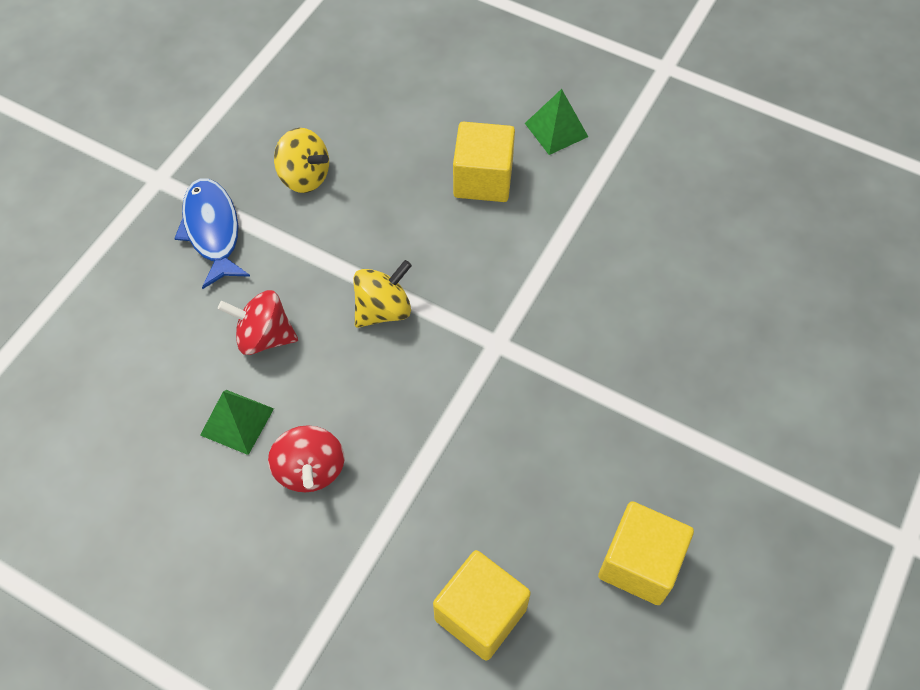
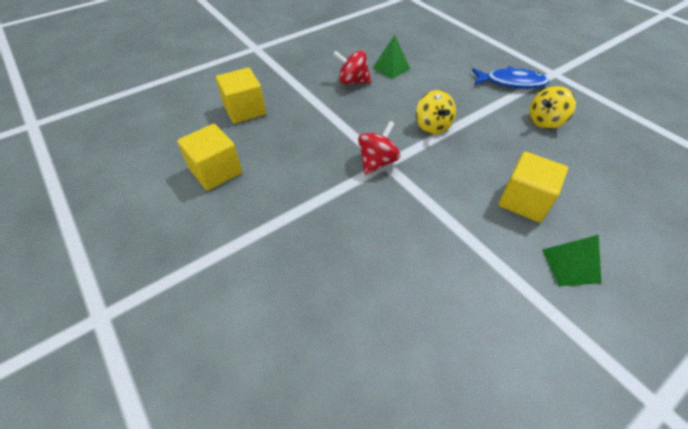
camera: 115 degrees right, 10 degrees down
red spinning top [218,290,298,355] -> red spinning top moved to [358,121,400,175]

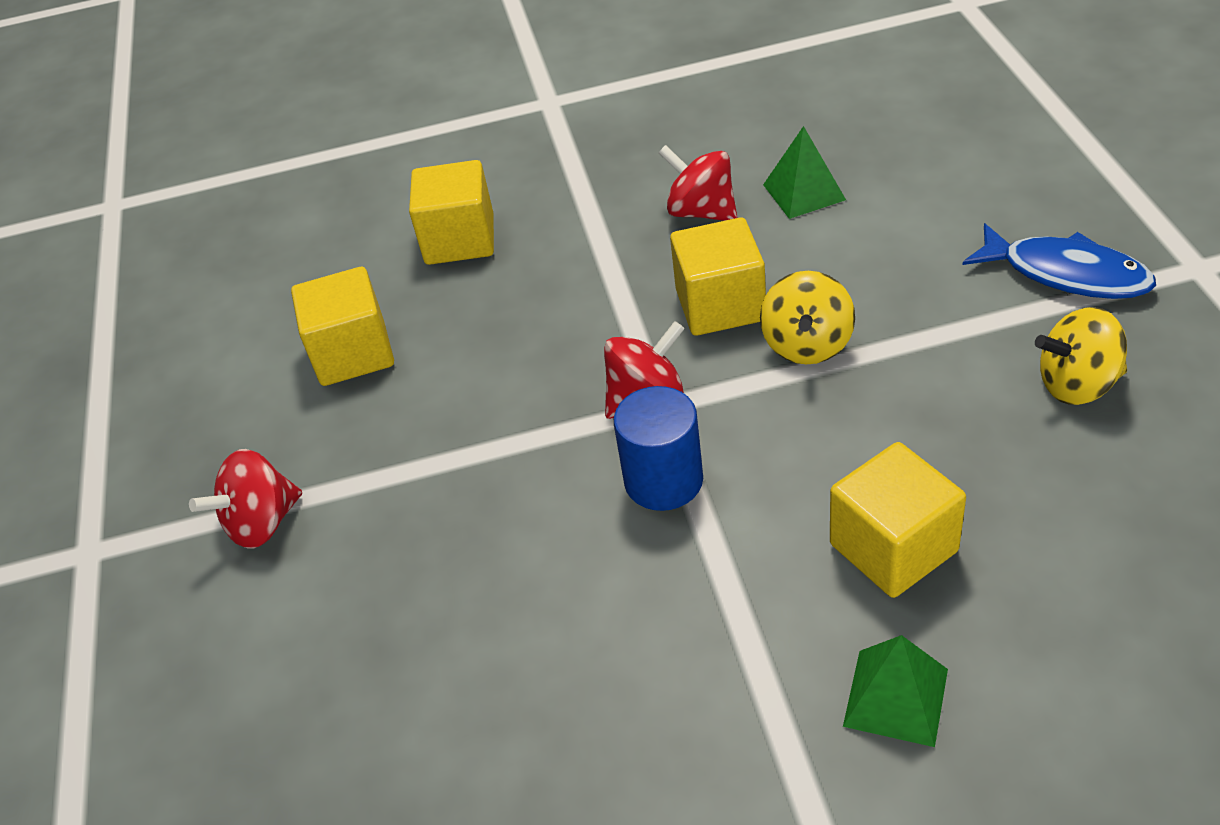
camera: 30 degrees right, 5 degrees down
none -> red spinning top [189,449,302,549]
none -> blue cylinder [614,386,703,511]
none -> yellow cube [670,217,766,336]

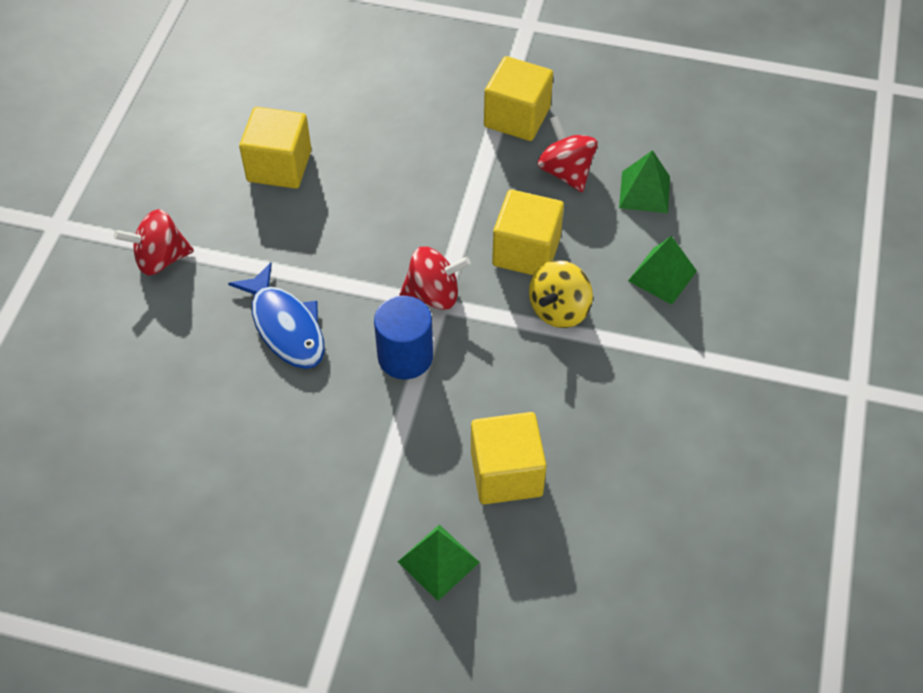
camera: 20 degrees right, 10 degrees up
yellow cube [409,160,494,265] -> yellow cube moved to [484,56,553,141]
blue fish [963,223,1156,299] -> blue fish moved to [228,262,325,369]
yellow spinning top [1035,307,1127,405] -> none
none -> green pyramid [628,236,697,305]

